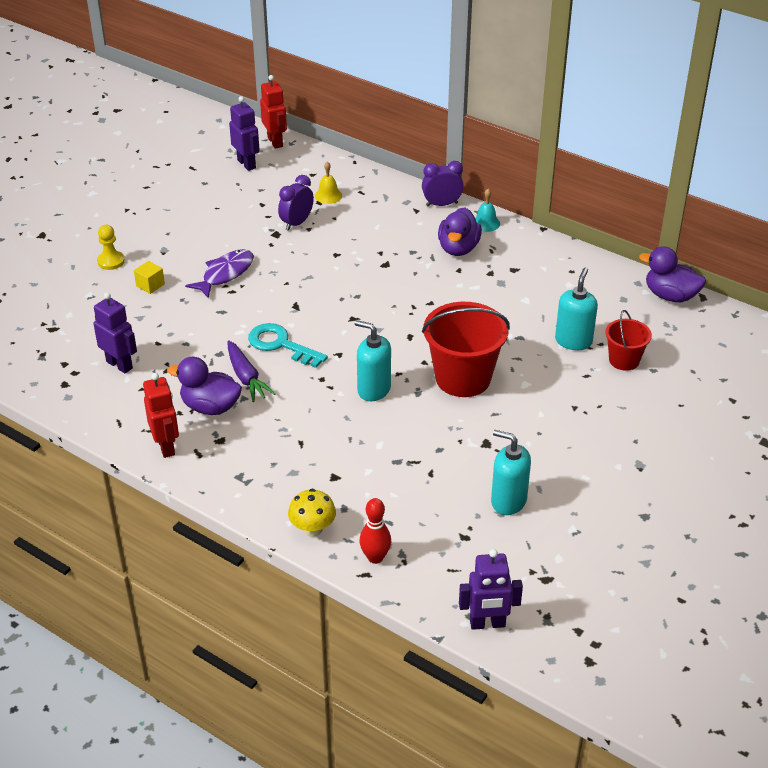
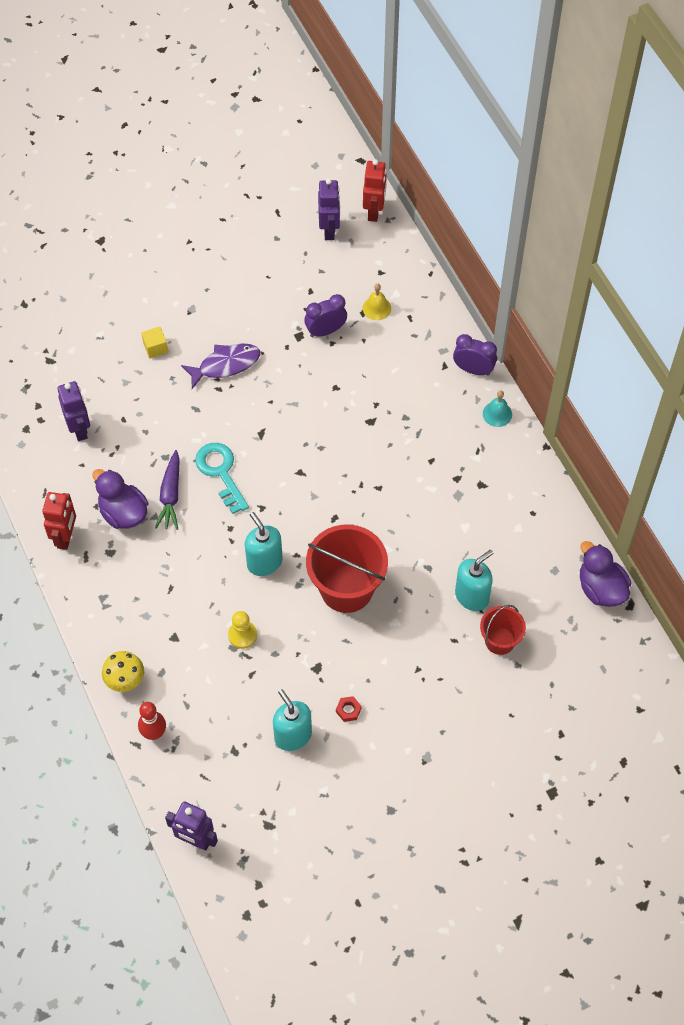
camera: 30 degrees right, 20 degrees up
yellow pawn [97,225,125,270] -> yellow pawn moved to [228,611,257,649]
purple duck [438,207,482,256] -> none
none -> red nut [336,696,361,722]

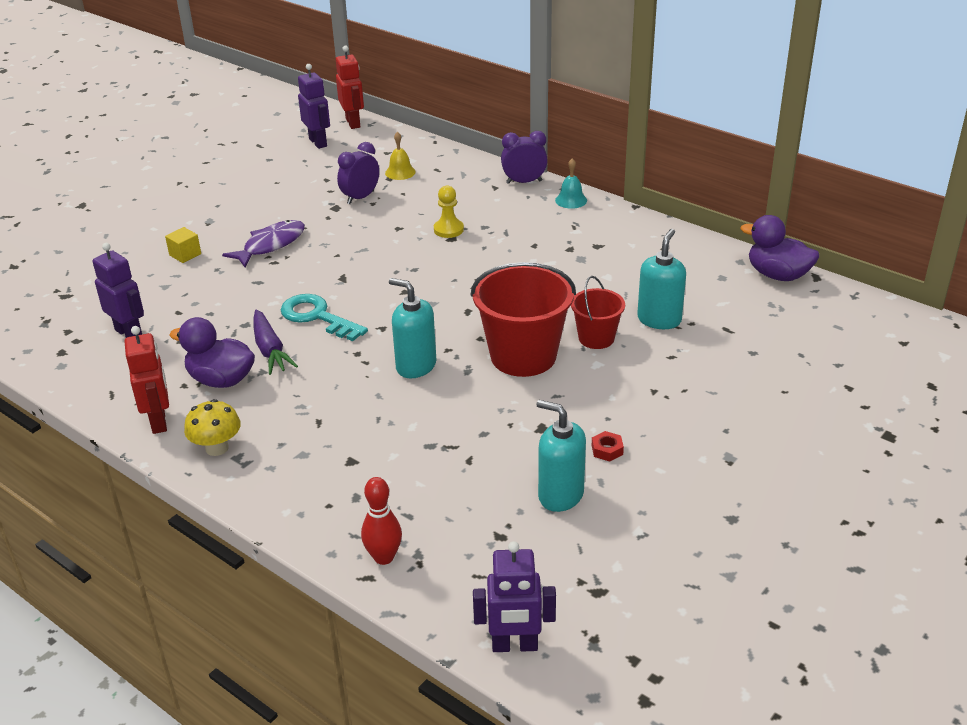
camera: 25 degrees left, 25 degrees down
yellow mushroom [102,651,144,692] -> yellow mushroom moved to [184,399,241,456]
yellow pawn [228,611,257,649] -> yellow pawn moved to [434,186,464,238]
red bucket [480,605,526,655] -> red bucket moved to [571,276,625,349]

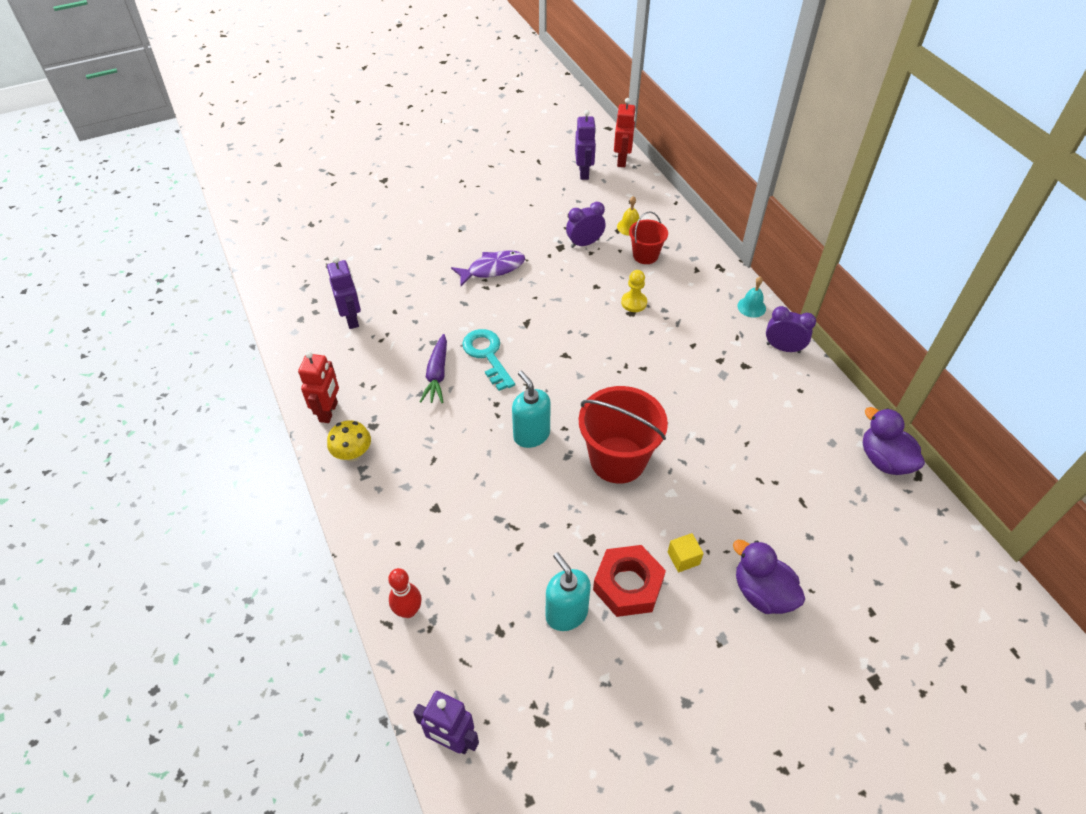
camera: 25 degrees right, 15 degrees up
yellow cube [165,227,201,263] -> yellow cube moved to [668,533,704,572]
purple duck [169,317,255,388] -> purple duck moved to [733,540,805,614]
purple clock [501,131,548,184] -> purple clock moved to [766,306,816,353]
red bucket [571,276,625,349] -> red bucket moved to [629,211,668,264]
red nut [592,431,624,462] -> red nut [593,545,666,617], size x2.47
turquoise soap dispenser [637,229,686,329] -> none

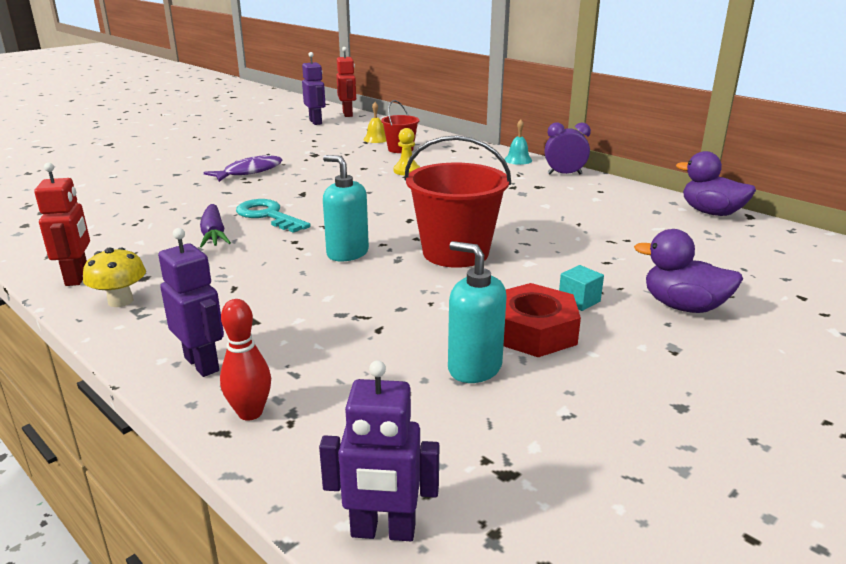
camera: 20 degrees left, 25 degrees down
purple robot [327,257,361,329] -> purple robot moved to [158,228,224,377]
purple clock [566,202,606,248] -> none
yellow cube [668,533,704,572] -> turquoise cube [559,265,604,311]

